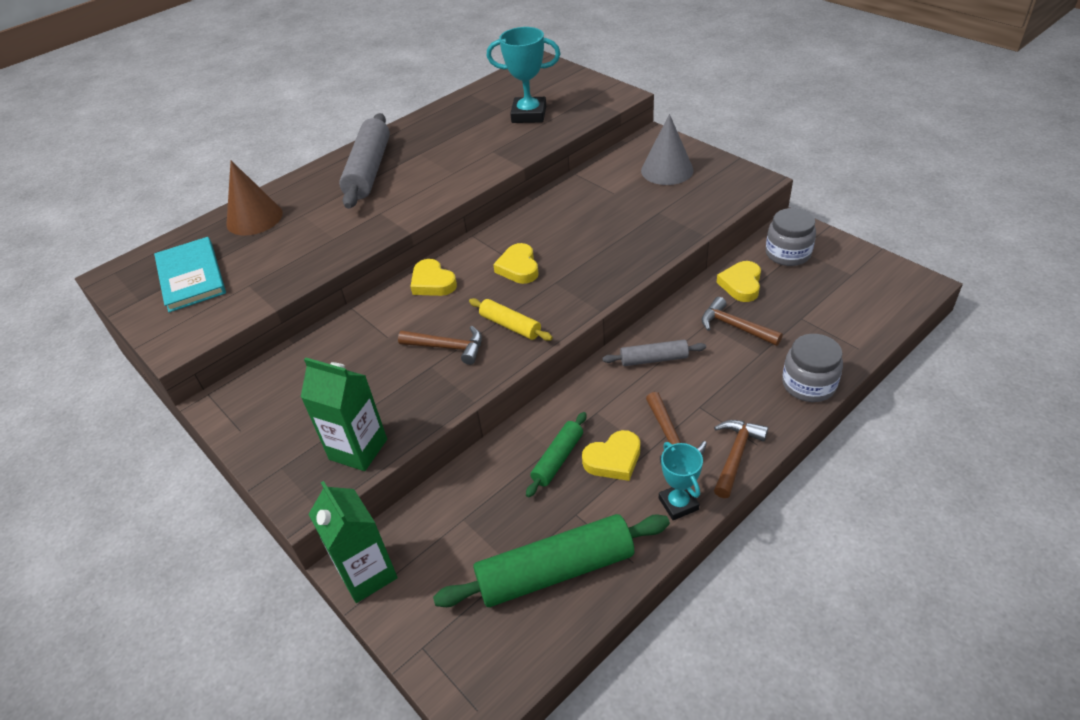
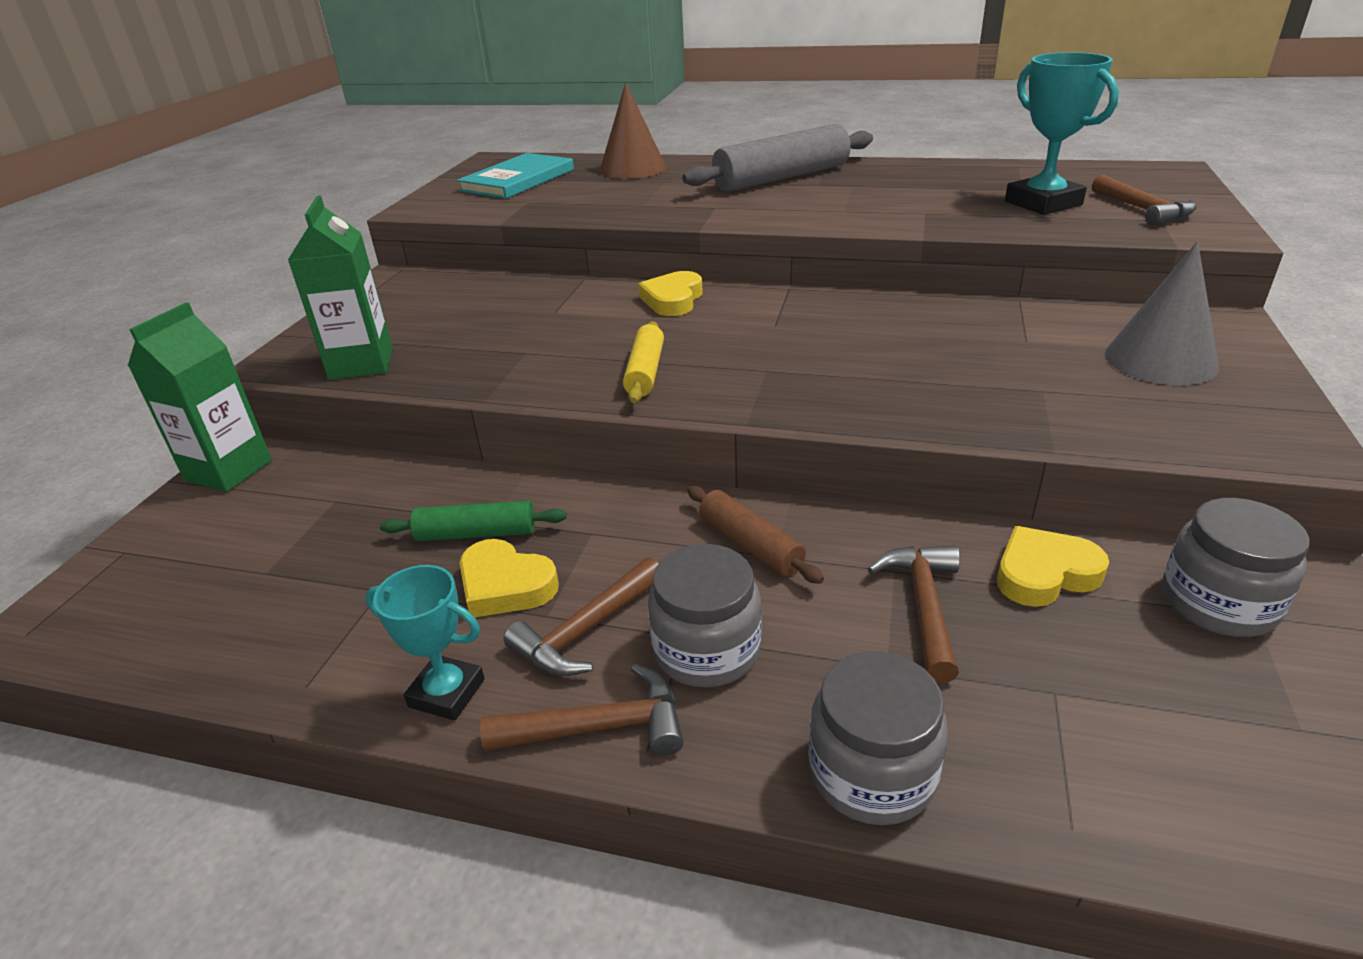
camera: 55 degrees right, 10 degrees down
brown hammer [398,326,482,365] -> brown hammer moved to [1092,175,1197,225]
green rolling pin [433,514,670,607] -> none
yellow heart [493,243,538,284] -> none
grey rolling pin [602,340,706,366] -> brown rolling pin [687,486,824,584]
turquoise trophy [659,442,703,520] -> turquoise trophy turned 75 degrees clockwise [365,565,485,721]
none -> grey jar [648,544,762,687]

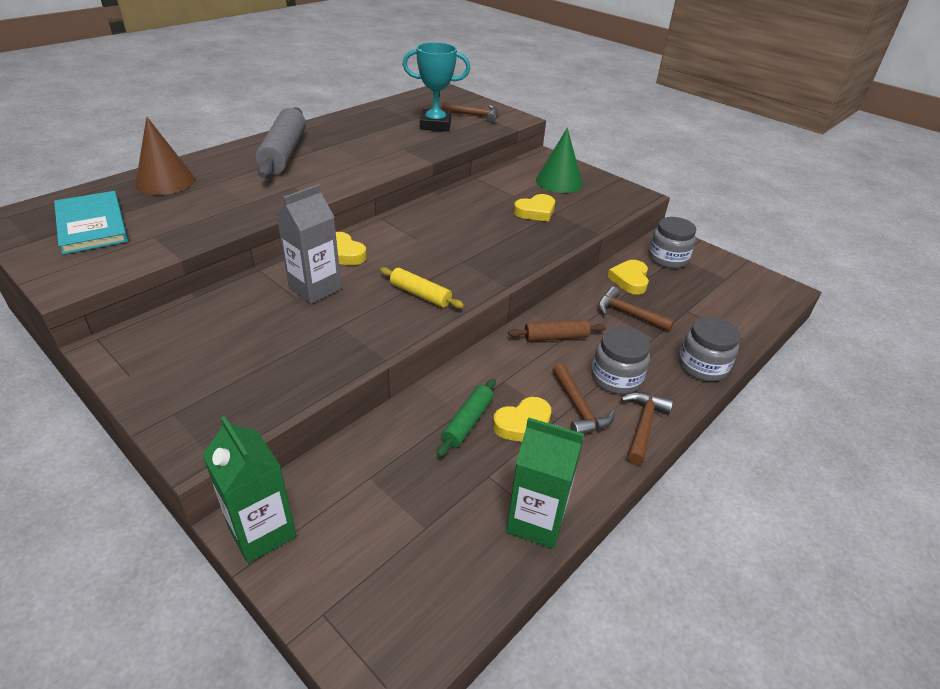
camera: 65 degrees left, 5 degrees up
green carton [288,195,393,380] -> green carton moved to [506,417,584,549]
turquoise trophy [365,565,485,721] -> none
grey cone [1105,242,1219,385] -> green cone [536,128,582,193]
none -> grey carton [276,184,341,304]
none -> yellow heart [514,194,555,222]

